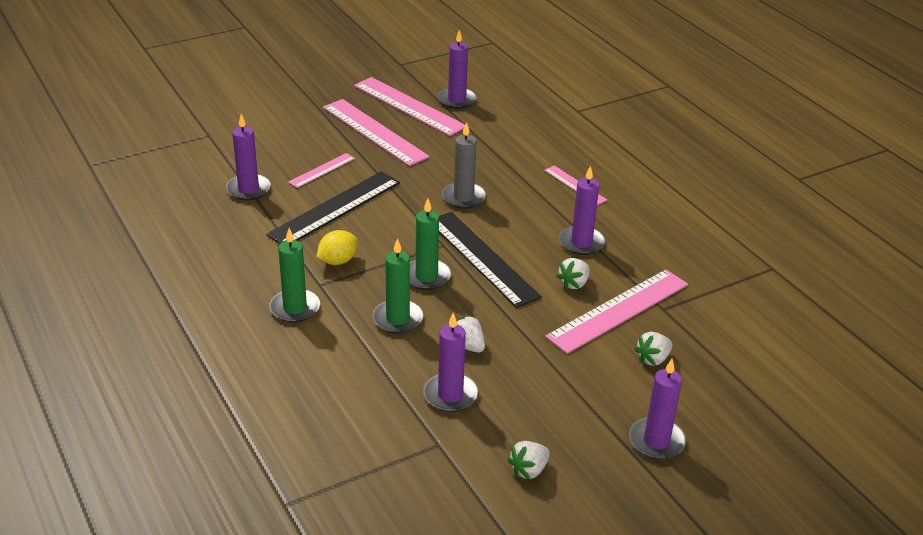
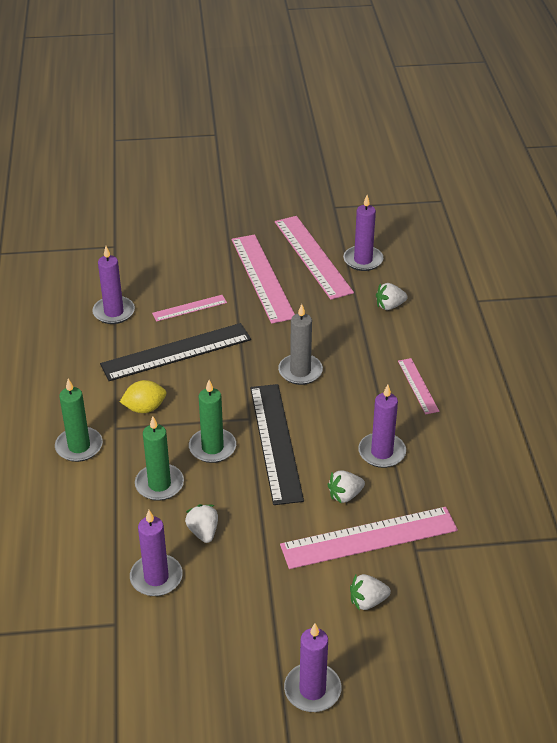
camera: 25 degrees right, 5 degrees up
white strawberry [507,441,550,480] -> white strawberry moved to [376,283,408,310]

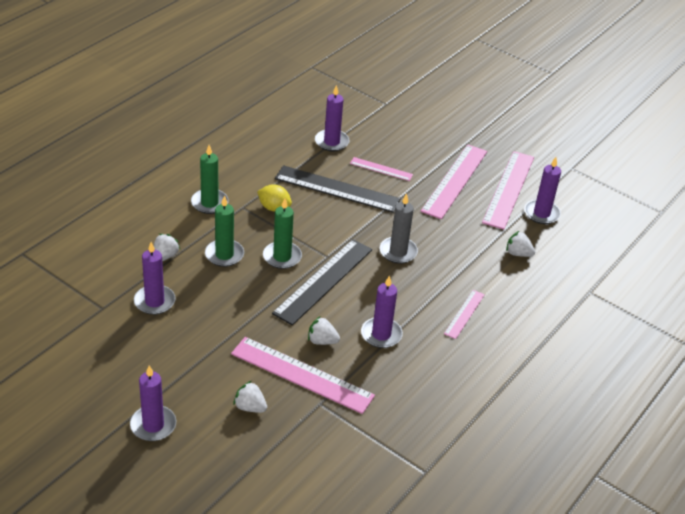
camera: 40 degrees right, 0 degrees up
white strawberry [185,504,218,543] -> white strawberry moved to [154,234,180,261]

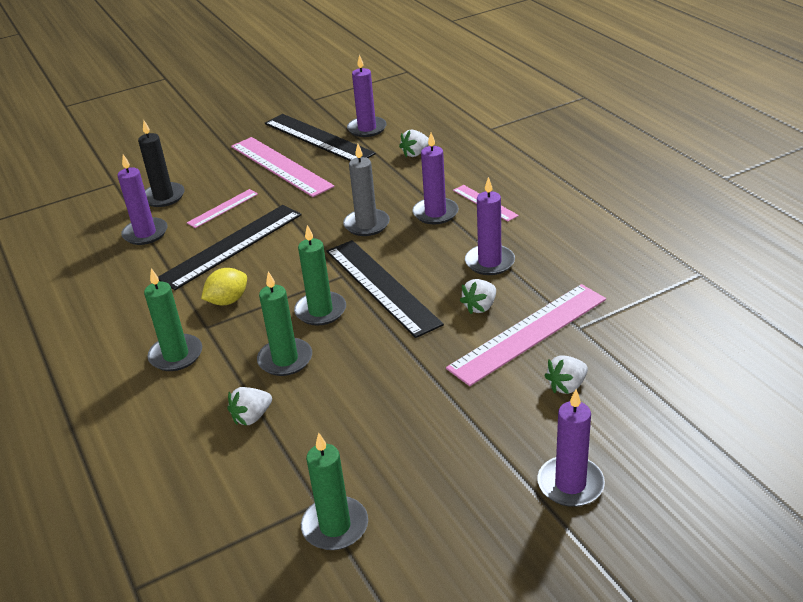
camera: 60 degrees left, 5 degrees down
purple candle [134,242,176,315] -> purple candle moved to [412,133,459,224]
white strawberry [154,234,180,261] -> white strawberry turned 90 degrees counterclockwise [228,387,272,426]
pink ruler [482,151,534,230] -> black ruler [265,114,376,161]
none -> black candle [138,120,185,207]
none -> green candle [301,433,368,550]

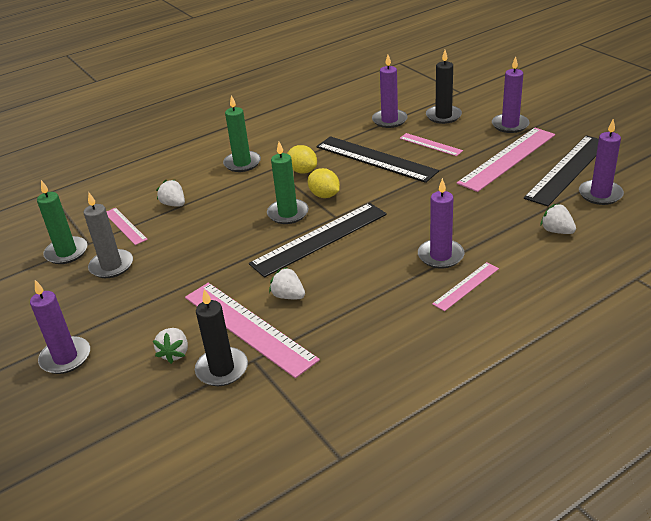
camera: 85 degrees right, 0 degrees up
green candle [257,271,312,376] -> none
grey candle [343,144,390,236] -> grey candle moved to [83,193,133,278]
purple candle [465,177,515,275] -> purple candle moved to [492,56,529,133]
white strawberry [544,355,588,394] -> white strawberry turned 135 degrees counterclockwise [153,328,188,364]
none -> pink ruler [106,208,148,245]
none -> black candle [195,289,248,386]
none -> yellow lemon [308,168,340,198]

